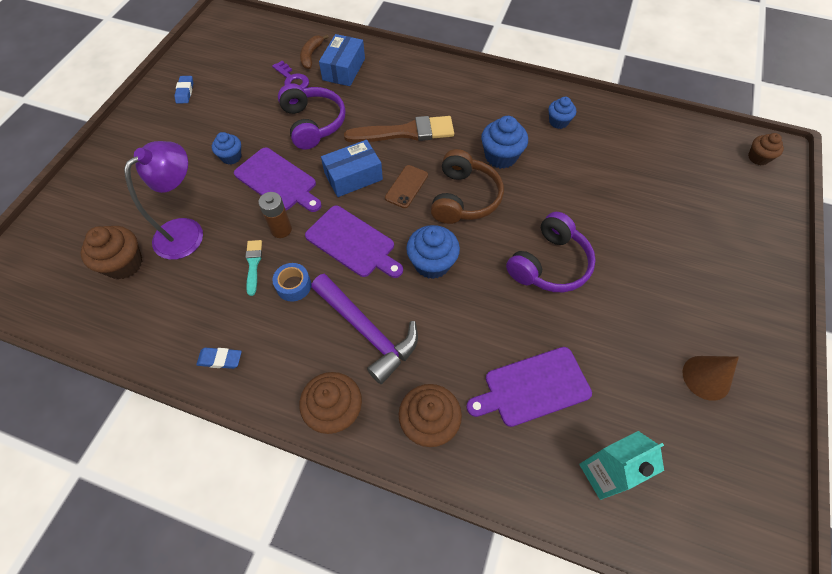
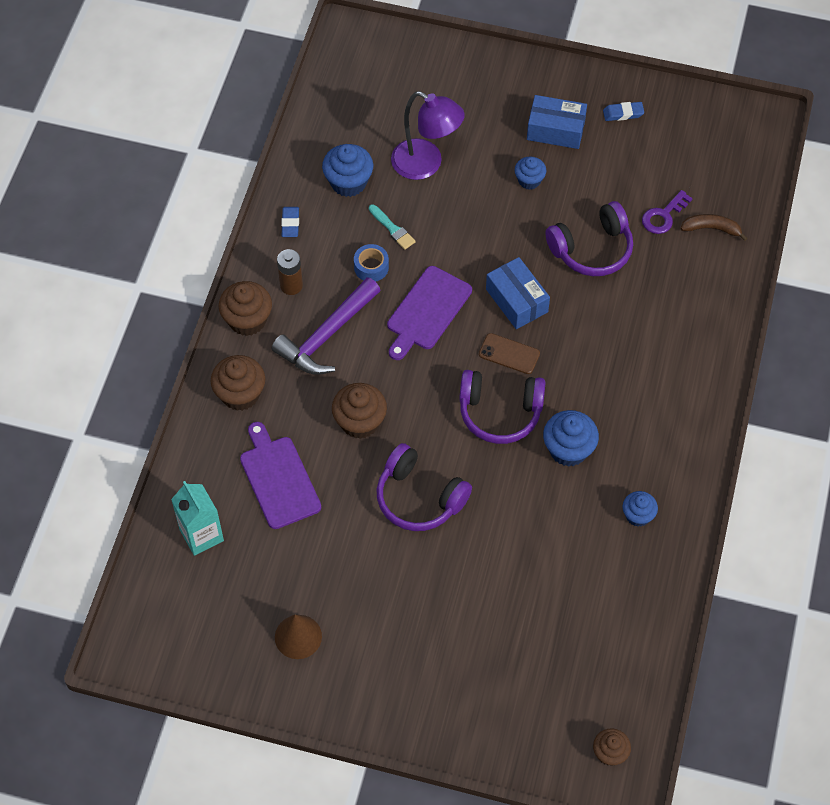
camera: 85 degrees right, 0 degrees up
brown cupcake [81,226,142,279] -> brown cupcake moved to [332,383,387,439]
purple cutting board [234,147,322,212] -> none
turquoise brush [245,240,262,296] -> turquoise brush turned 60 degrees clockwise [369,204,416,250]
brown battery [258,192,292,238] -> brown battery moved to [277,249,303,295]
blue box [319,34,365,86] -> blue box moved to [527,95,587,149]
brown brush [344,116,454,143] -> none
blue cupcake [406,225,460,279] -> blue cupcake moved to [322,144,373,197]
brown headphones [431,149,504,224] -> purple headphones [459,370,546,444]

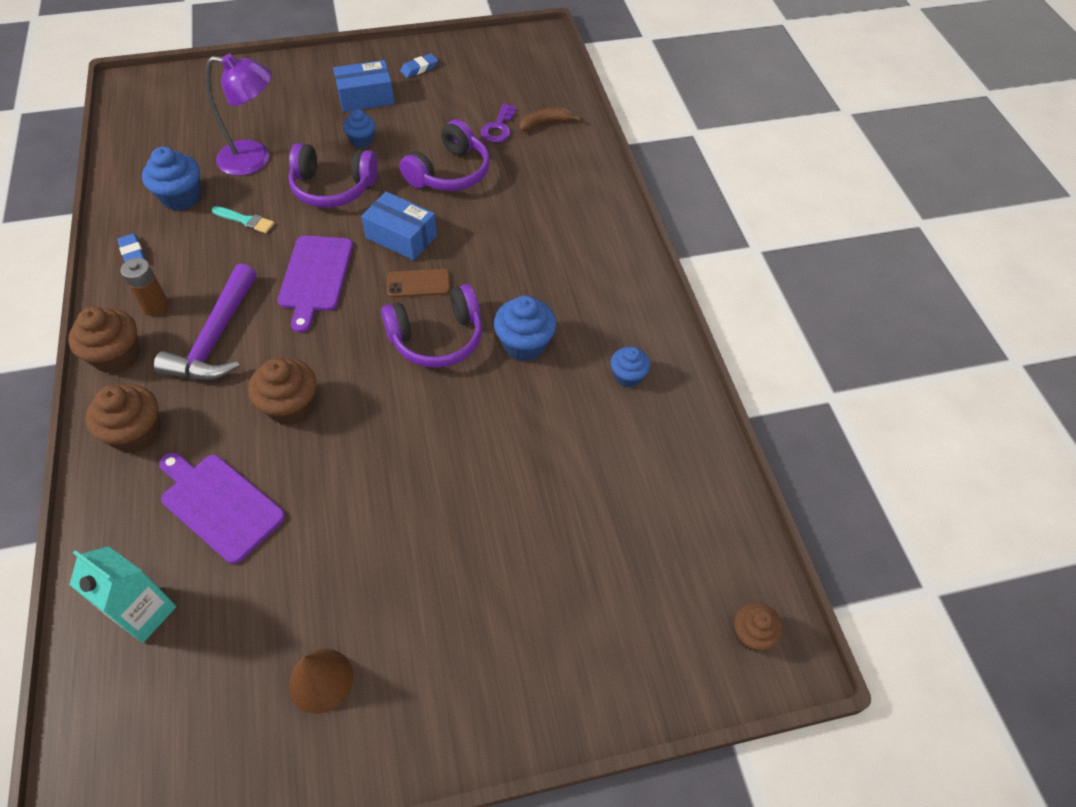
camera: 30 degrees left, 5 degrees down
blue tape [354,244,389,282] -> none
purple headphones [377,443,472,531] -> purple headphones moved to [288,143,378,208]

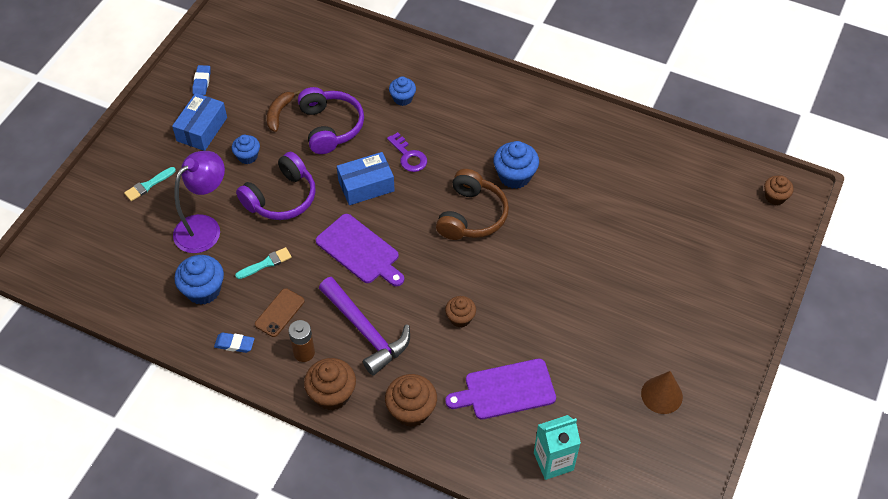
camera: 50 degrees left, 0 degrees up
brown cupcake [248,358,316,425] -> brown cupcake [445,296,476,327], size x0.63
purple headphones [381,284,482,368] -> brown headphones [436,169,509,240]
brown phone [387,269,450,298] -> brown phone moved to [255,288,304,337]
purple key [480,104,516,143] -> purple key moved to [387,132,427,172]
brown banana [519,108,581,131] -> brown banana moved to [267,90,300,132]
blue cupcake [611,347,650,388] -> blue cupcake moved to [389,76,416,106]
none -> turquoise brush [124,167,176,201]

